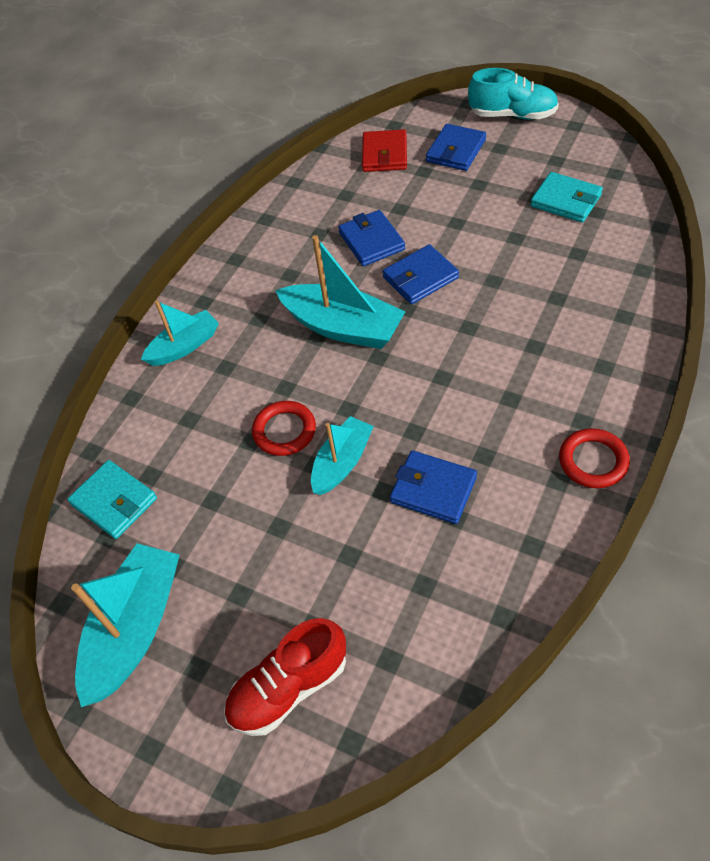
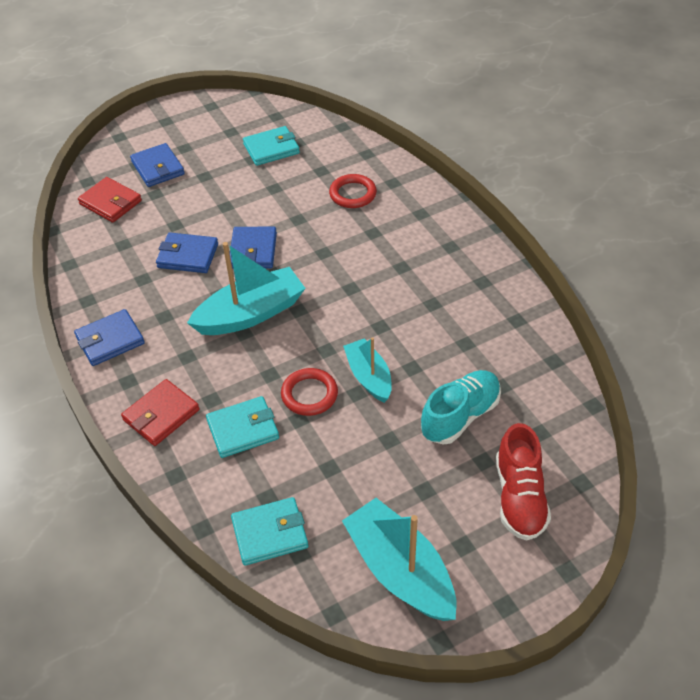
camera: 60 degrees left, 5 degrees down
turquoise boat [141,301,219,366] -> red wallet [121,379,200,446]
blue wallet [390,450,477,524] -> blue wallet moved to [74,309,145,366]
turquoise shoe [468,68,559,120] -> turquoise shoe moved to [421,370,501,445]
red ring [559,428,630,488] -> red ring moved to [329,174,377,208]
none -> turquoise wallet [206,396,279,458]

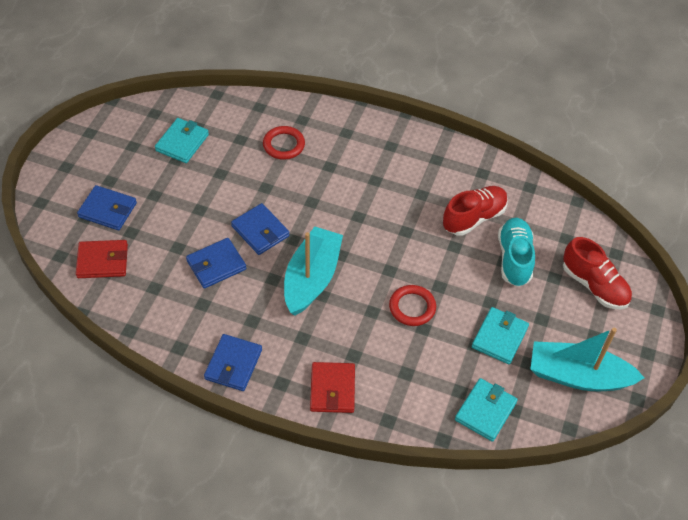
camera: 45 degrees left, 5 degrees up
turquoise wallet [206,396,279,458] -> turquoise wallet moved to [472,307,529,364]
turquoise boat [343,337,392,403] -> none
none -> red shoe [443,186,508,236]

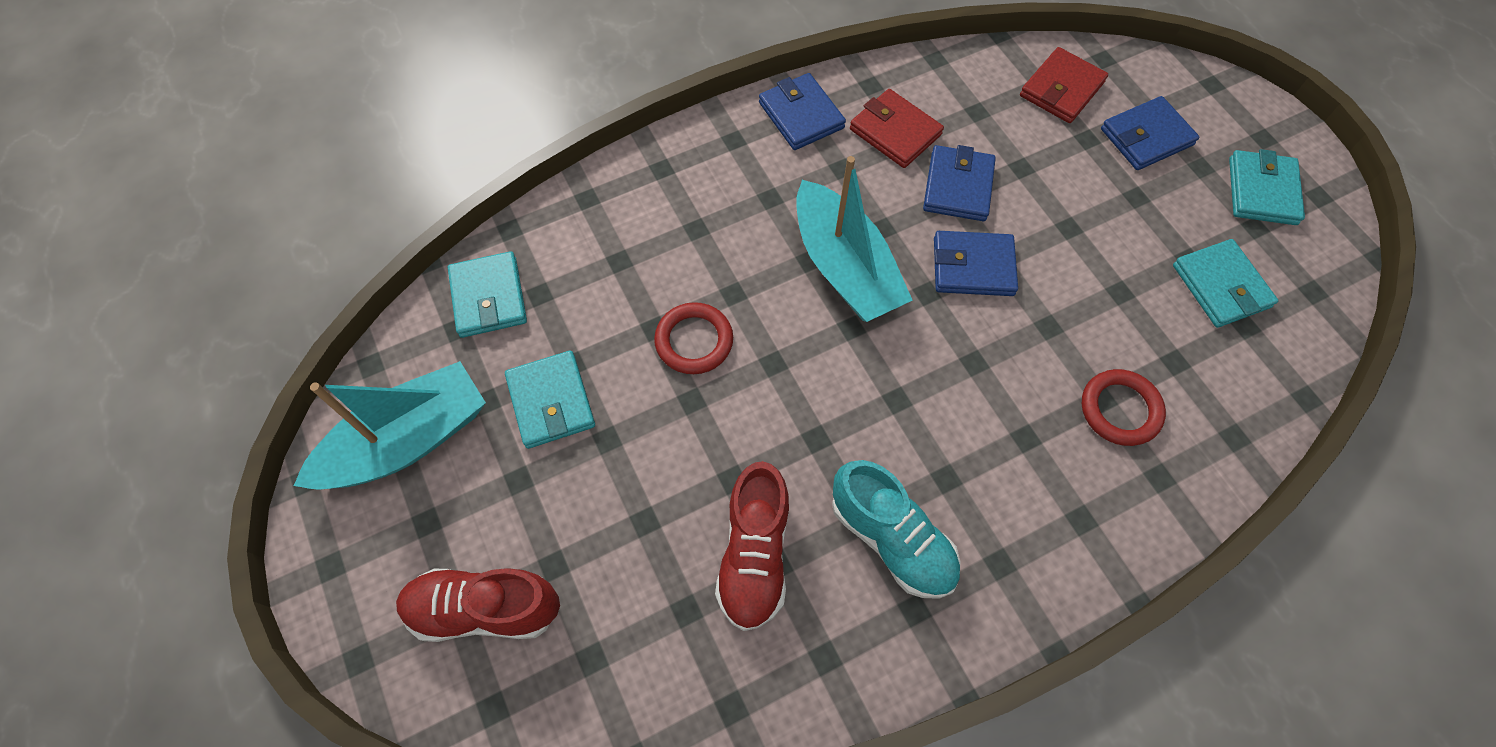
camera: 135 degrees right, 10 degrees up
red wallet [310,362,355,413] -> red wallet moved to [850,89,944,168]
turquoise shoe [498,218,535,287] -> turquoise shoe moved to [832,460,961,599]
none -> turquoise wallet [1229,149,1305,225]

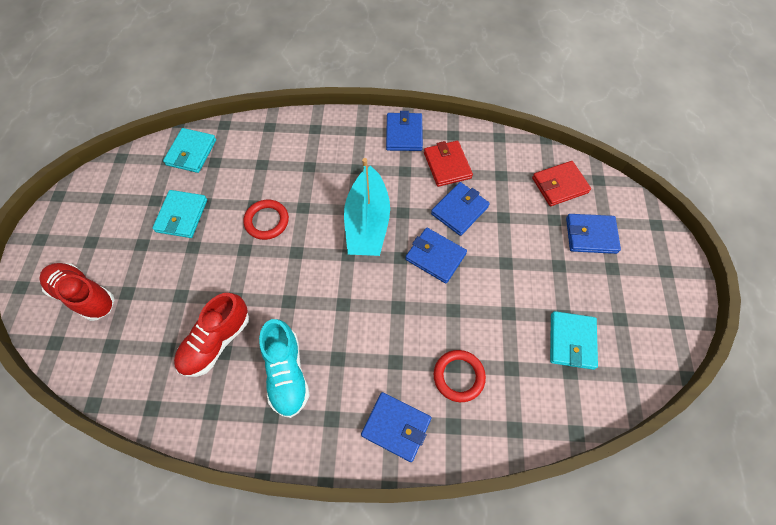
camera: 30 degrees right, 0 degrees up
turquoise boat [294,361,486,490] -> none
turquoise wallet [1229,149,1305,225] -> none
none -> blue wallet [361,392,432,462]

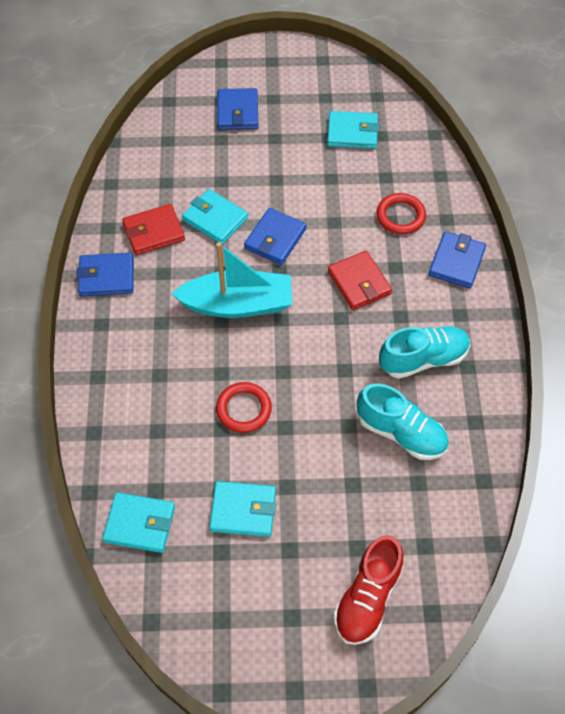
camera: 95 degrees left, 5 degrees down
red shoe [174,293,249,377] -> turquoise shoe [357,383,449,460]
blue wallet [431,182,490,236] -> turquoise wallet [182,189,248,244]
red wallet [532,161,591,206] -> red wallet moved to [328,251,392,310]

